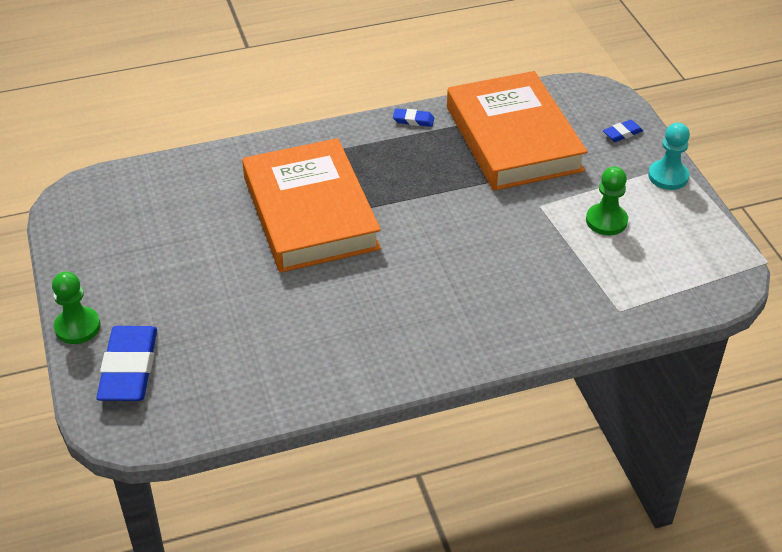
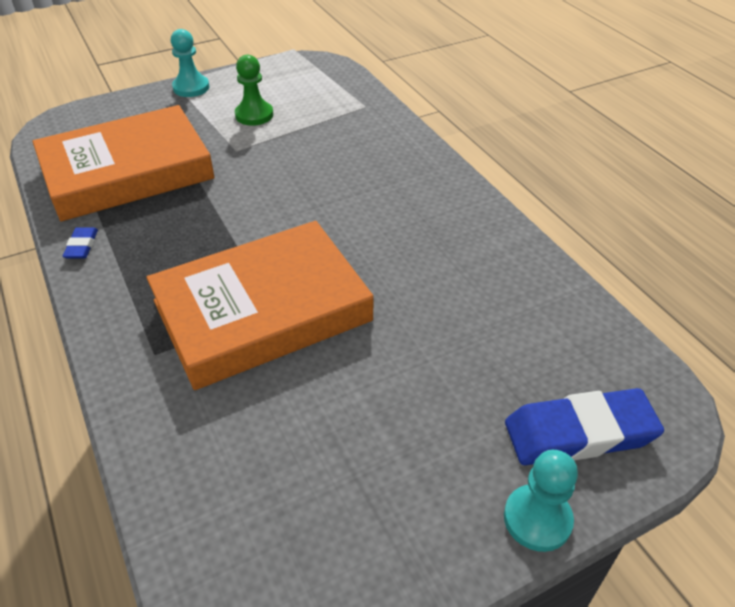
camera: 100 degrees left, 0 degrees up
green pawn [52,271,101,344] -> turquoise pawn [504,450,578,552]
blue eraser [603,120,643,142] -> none

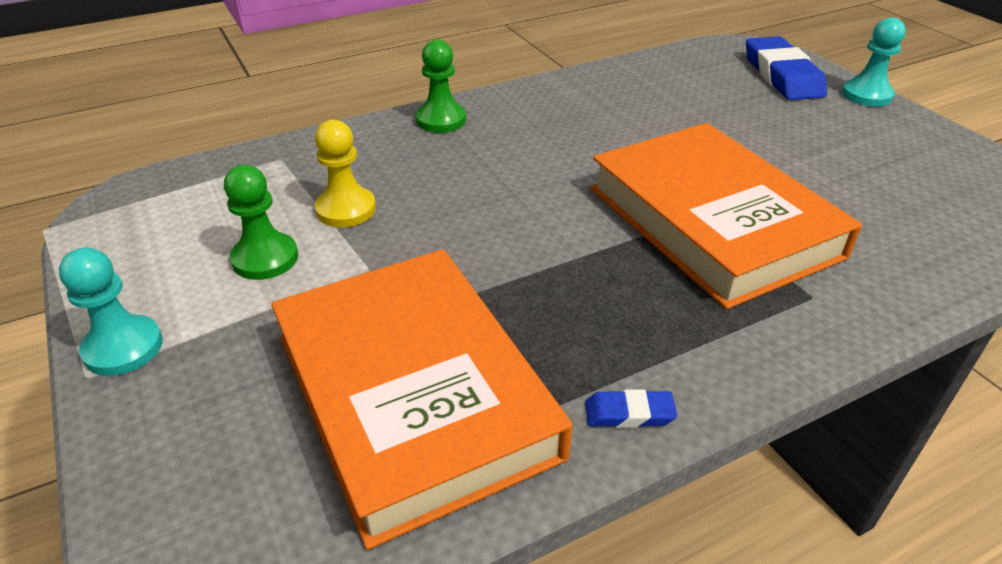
camera: 90 degrees left, 5 degrees down
none -> yellow pawn [315,120,376,227]
none -> green pawn [416,39,466,133]

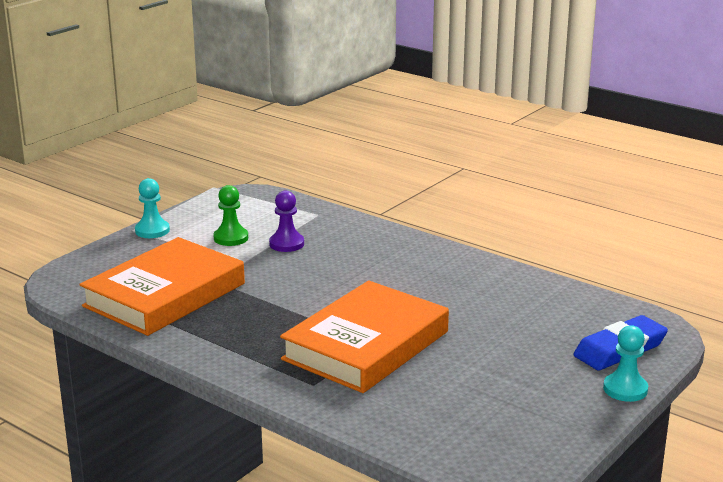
camera: 65 degrees right, 15 degrees down
yellow pawn [315,120,376,227] -> purple pawn [269,191,304,252]
green pawn [416,39,466,133] -> none
blue eraser [585,390,677,428] -> none

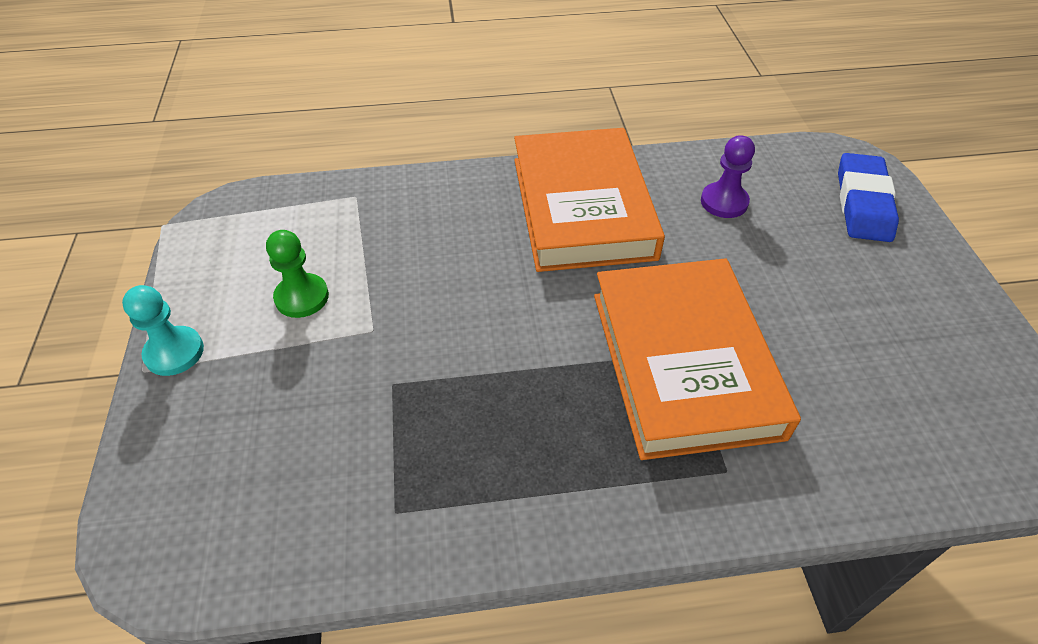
camera: 45 degrees left, 25 degrees up
orange book [79,237,245,336] -> orange book moved to [514,128,665,272]
purple pawn [269,191,304,252] -> purple pawn moved to [701,135,755,218]
turquoise pawn [603,325,648,402] -> none

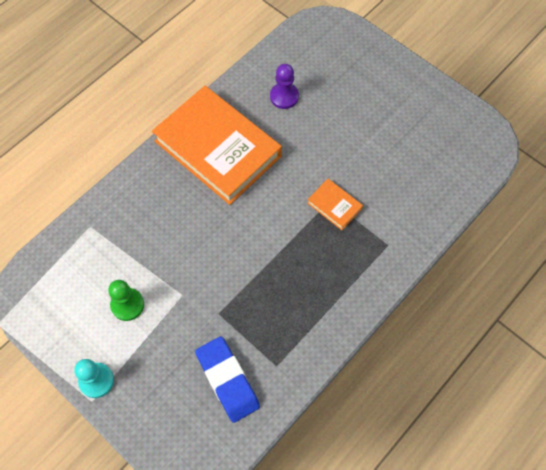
camera: 40 degrees left, 15 degrees up
orange book [594,258,801,460] -> orange book [307,179,363,230], size x0.41
blue eraser [838,153,899,242] -> blue eraser moved to [195,336,260,423]

